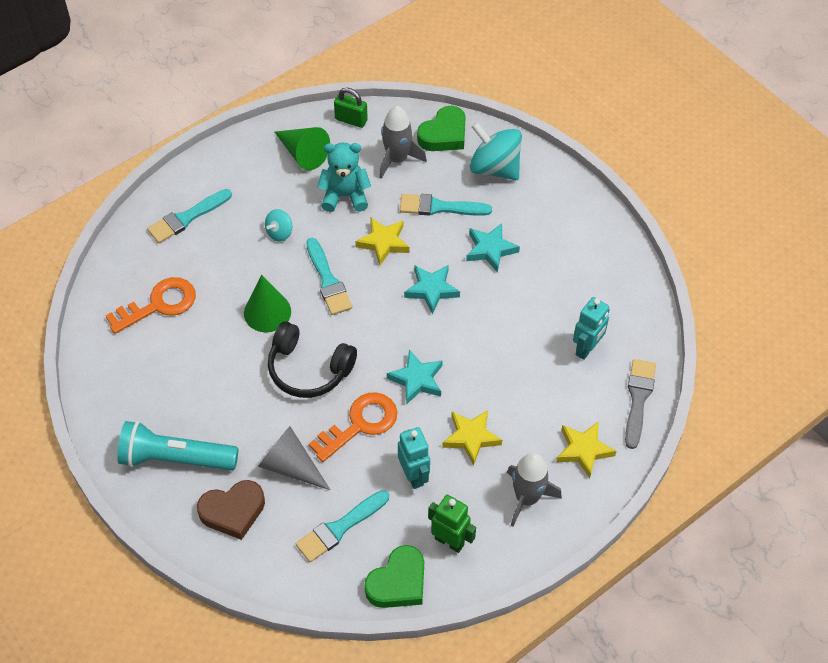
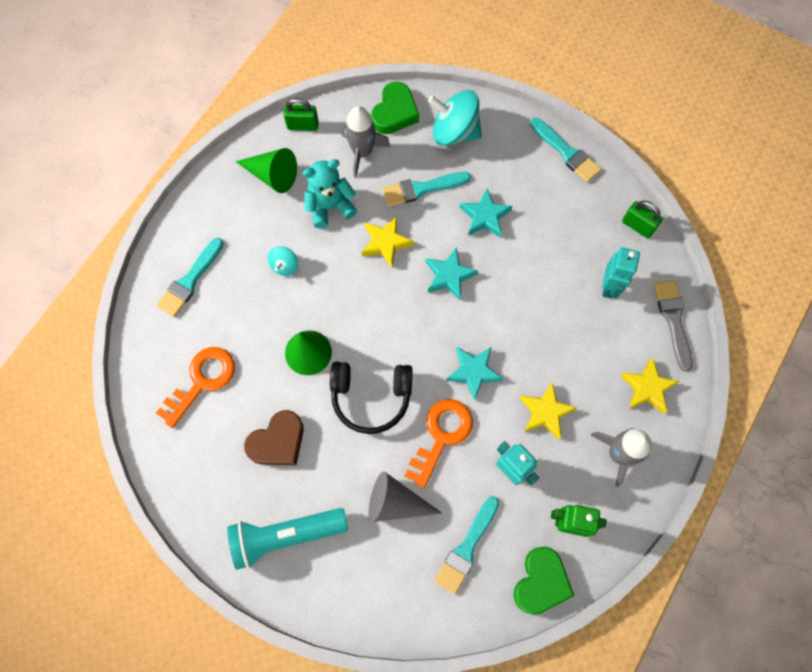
camera: 20 degrees left, 15 degrees up
brown heart [197,480,265,540] -> brown heart moved to [244,410,304,465]
turquoise brush [306,238,352,315] -> turquoise brush moved to [530,118,601,182]
none -> green padlock [622,201,663,238]

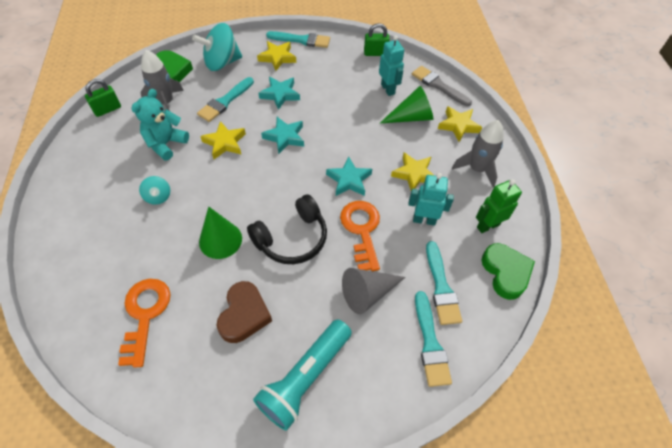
camera: 40 degrees left, 15 degrees down
turquoise brush [157,238,224,317] -> turquoise brush moved to [415,291,452,387]
green cone [236,148,297,193] -> green cone moved to [380,86,433,123]
none -> yellow star [257,41,296,71]

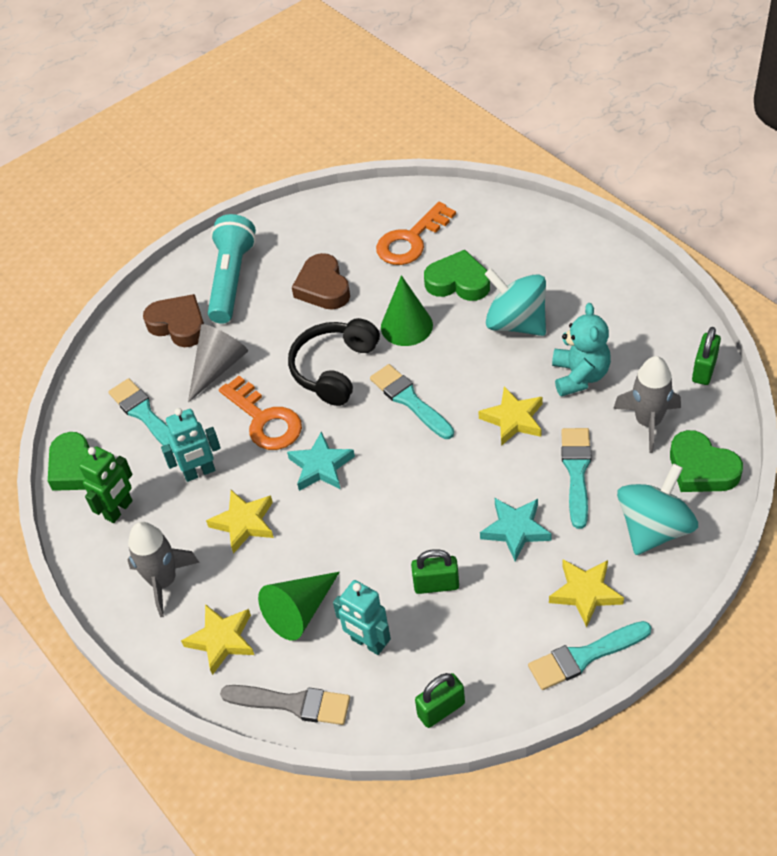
camera: 155 degrees right, 5 degrees down
orange key [118,279,171,368] -> orange key turned 75 degrees clockwise [376,202,456,265]
turquoise spinning top [139,176,170,205] -> turquoise spinning top [485,268,546,336], size x1.99
turquoise star [261,117,304,154] -> none
turquoise brush [415,291,452,387] -> turquoise brush moved to [370,364,454,439]
none -> brown heart [143,294,204,347]
none -> green padlock [411,549,459,594]
none -> green heart [424,250,490,301]

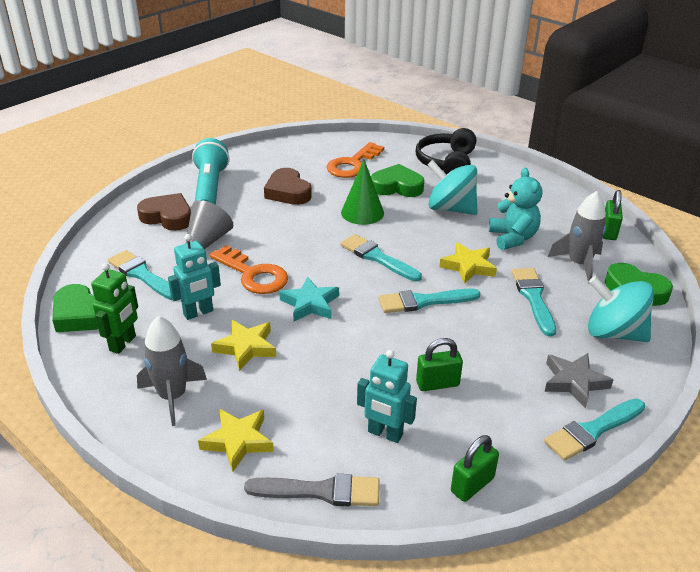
camera: 15 degrees left, 15 degrees down
green cone [258,572,340,641] -> none
black headphones [288,318,380,406] -> black headphones moved to [416,128,476,175]
turquoise star [480,498,552,562] -> none
yellow star [549,559,624,627] -> grey star [544,353,613,408]
turquoise spinning top [617,463,698,555] -> turquoise spinning top turned 90 degrees counterclockwise [588,276,654,342]
none -> turquoise brush [379,289,480,313]

